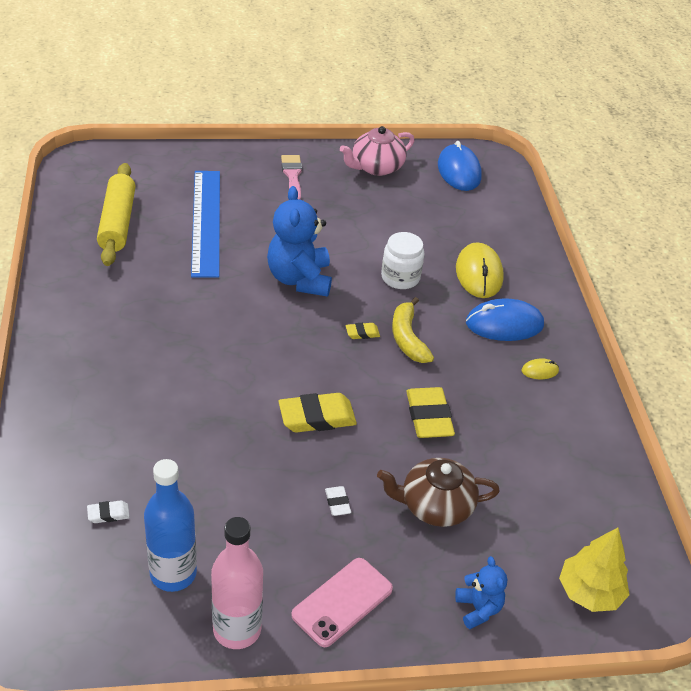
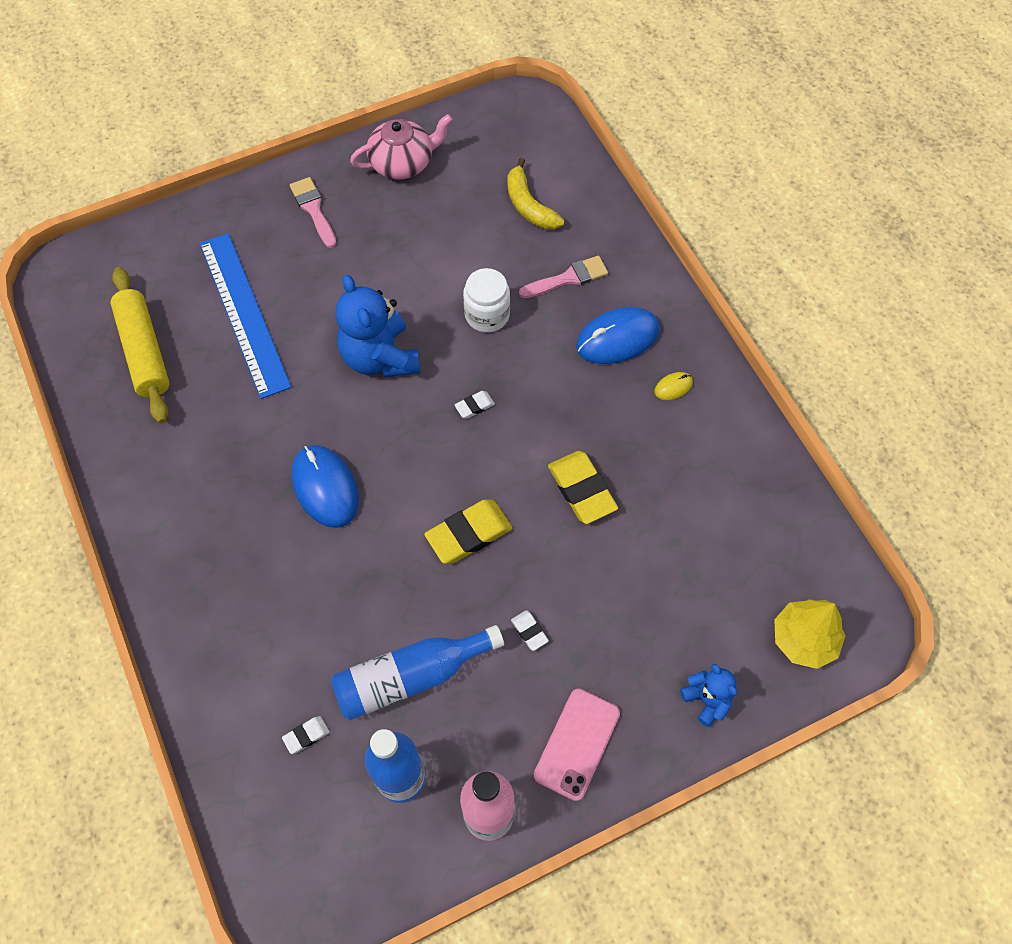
camera: 15 degrees left, 20 degrees up
pink teapot [340,126,414,176] -> pink teapot turned 150 degrees counterclockwise [350,114,453,180]
yellow eraser [346,323,380,339] -> white eraser [454,391,495,419]
brown teapot [377,458,500,527] -> none
yellow banana [392,297,434,363] -> yellow banana moved to [507,158,564,229]
blue mouse [438,141,482,191] -> blue mouse moved to [292,445,359,528]
yellow mouse [456,242,504,298] -> pink brush [519,256,608,298]
none -> blue bottle [331,625,504,720]

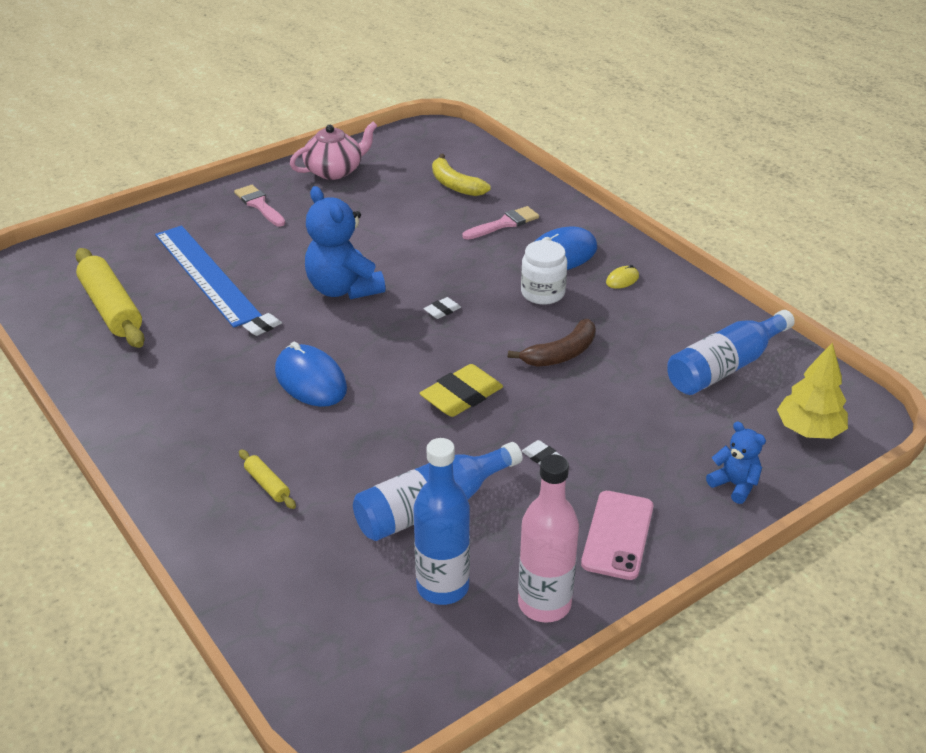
camera: 10 degrees left, 25 degrees down
white eraser [282,716,330,754] -> white eraser moved to [242,313,282,336]
white jar [463,268,510,333] -> white jar moved to [521,240,567,305]
yellow eraser [548,451,618,524] -> brown banana [508,319,596,367]
none -> yellow rolling pin [239,449,296,509]
none -> blue bottle [667,310,795,395]

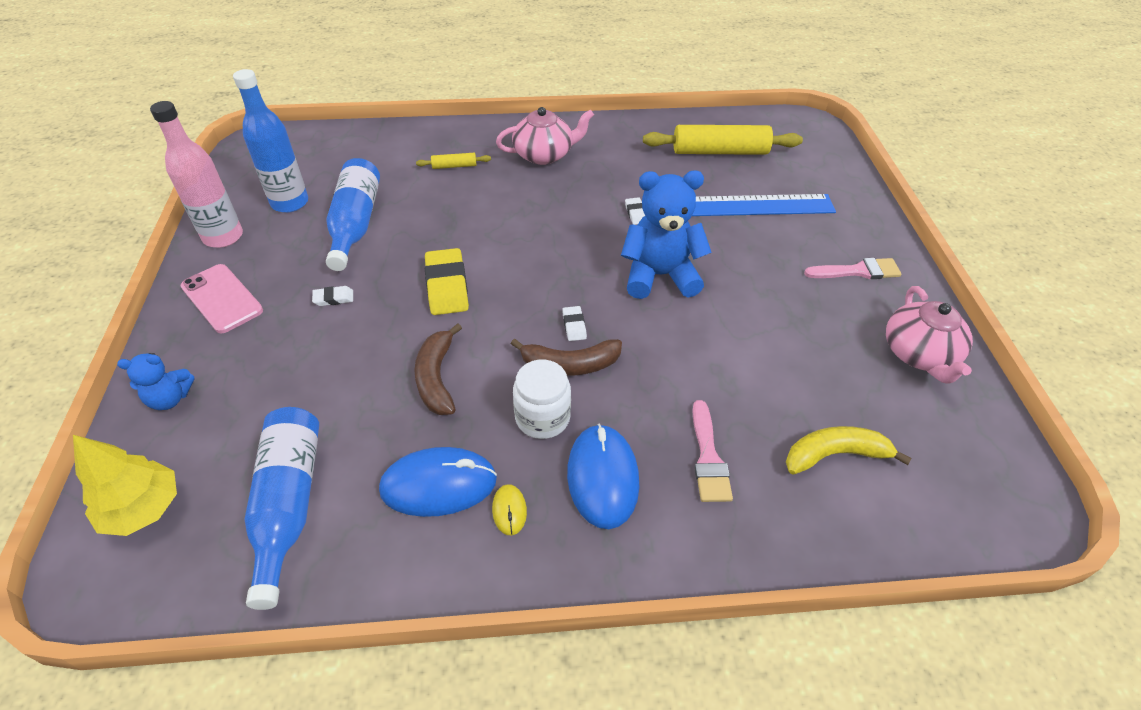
camera: 120 degrees right, 10 degrees up
blue mouse [275,341,347,407] -> blue mouse moved to [379,447,497,517]
none -> pink teapot [496,107,594,165]
none -> brown banana [511,338,622,376]

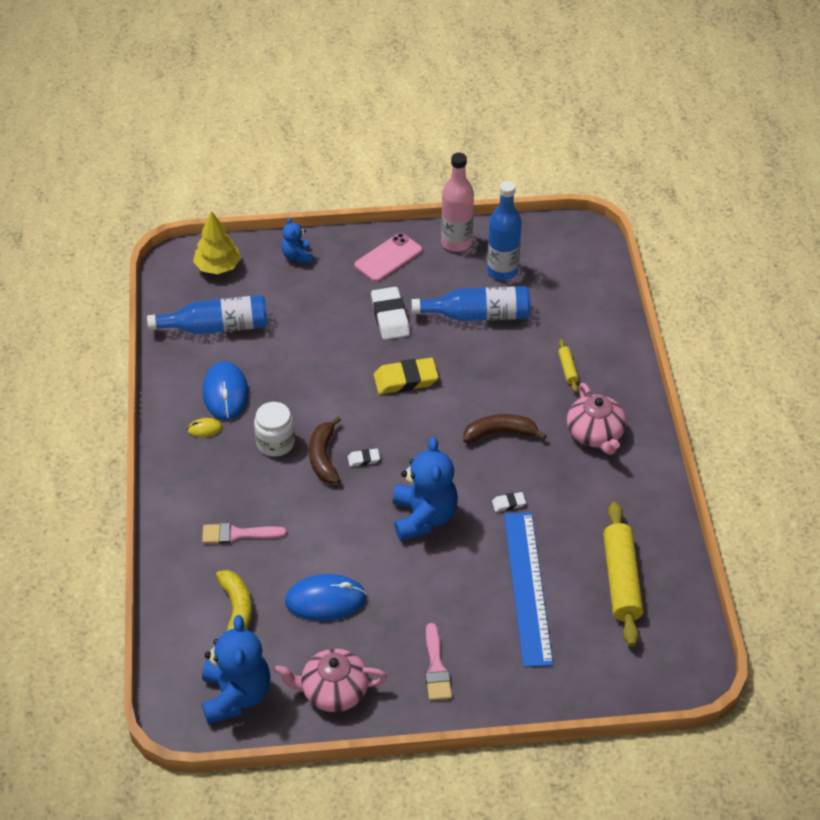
camera: 90 degrees right, 0 degrees up
white eraser [312,286,353,306] -> white eraser [371,287,410,340], size x2.05
brown banana [414,323,462,415] -> brown banana moved to [463,414,547,443]
blue mouse [567,424,640,529] -> blue mouse moved to [285,574,367,621]
none -> blue teddy bear [202,615,270,724]

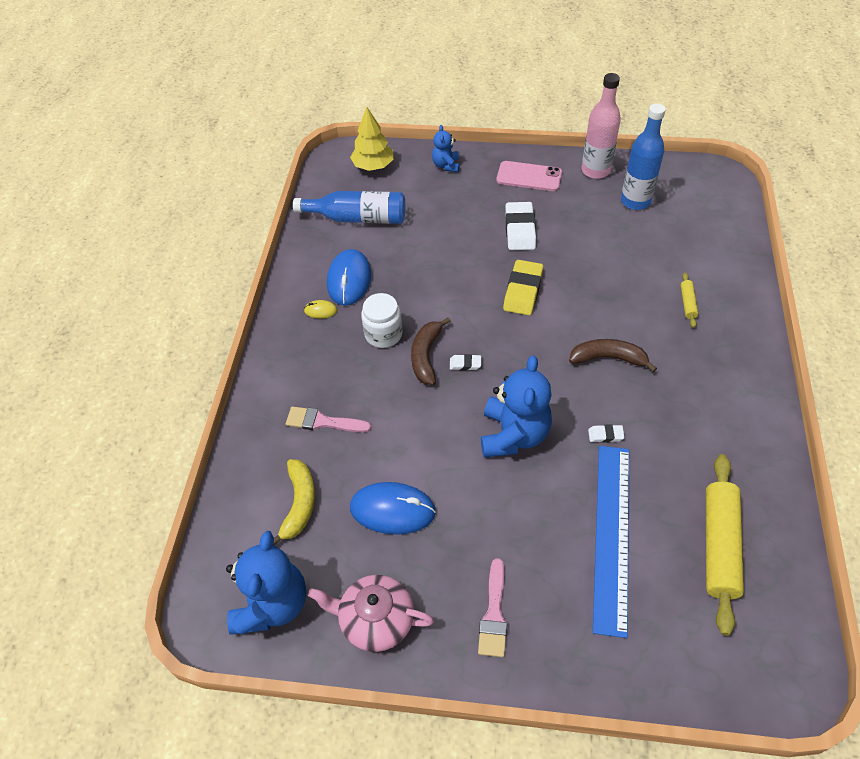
camera: 15 degrees right, 5 degrees up
pink phone [354,233,422,282] -> pink phone turned 45 degrees clockwise [496,161,562,191]
yellow eraser [374,358,439,394] -> yellow eraser turned 75 degrees counterclockwise [503,260,543,315]
blue bottle [412,286,531,321] -> none
pink teapot [567,383,626,455] -> none

